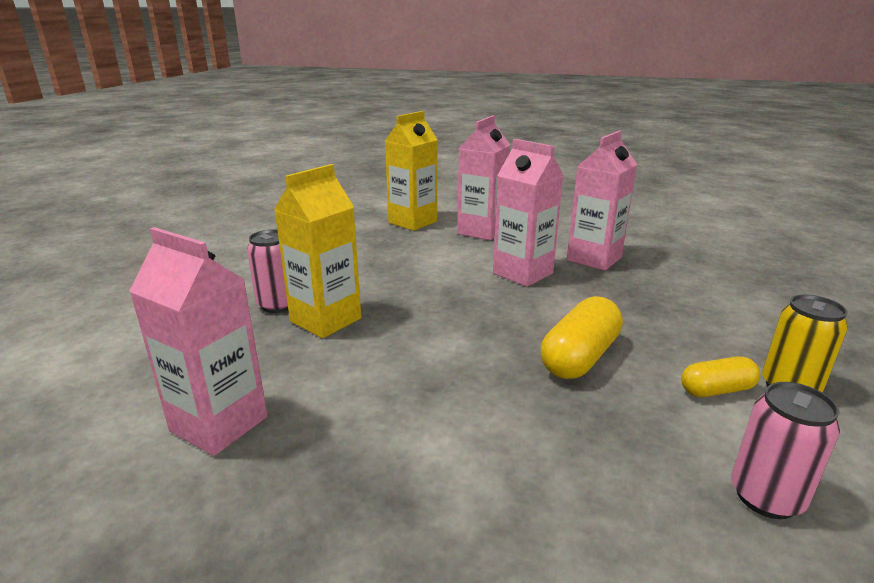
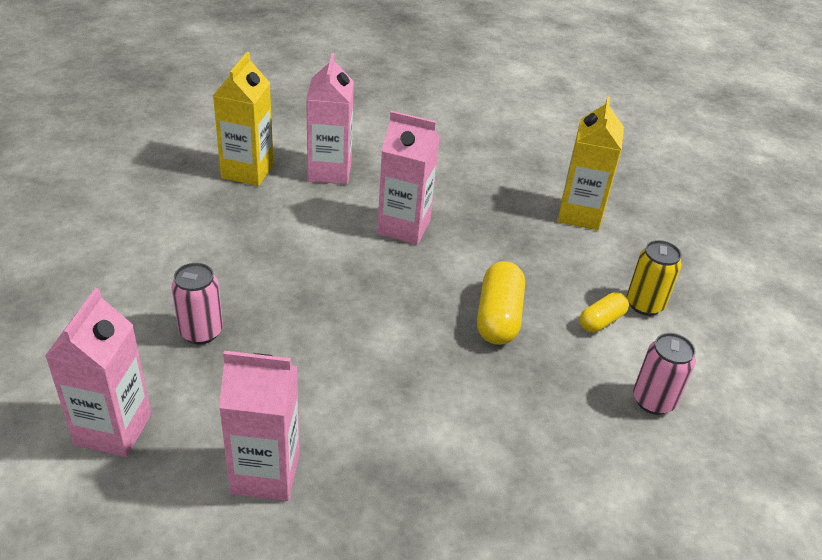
camera: 30 degrees left, 15 degrees up
yellow carton [274,164,361,338] -> yellow carton moved to [558,96,624,230]
pink carton [567,130,637,271] -> pink carton moved to [45,288,151,457]

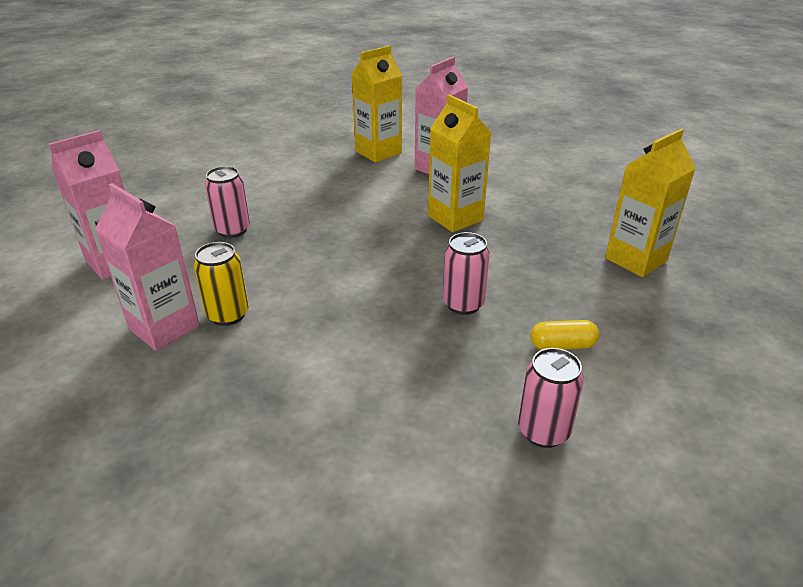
camera: 40 degrees right, 5 degrees down
pink carton [377,111,440,245] -> yellow carton [428,94,491,232]
yellow capsule [477,261,525,345] -> pink can [443,232,490,315]
yellow can [627,240,682,316] -> yellow can moved to [194,242,249,326]

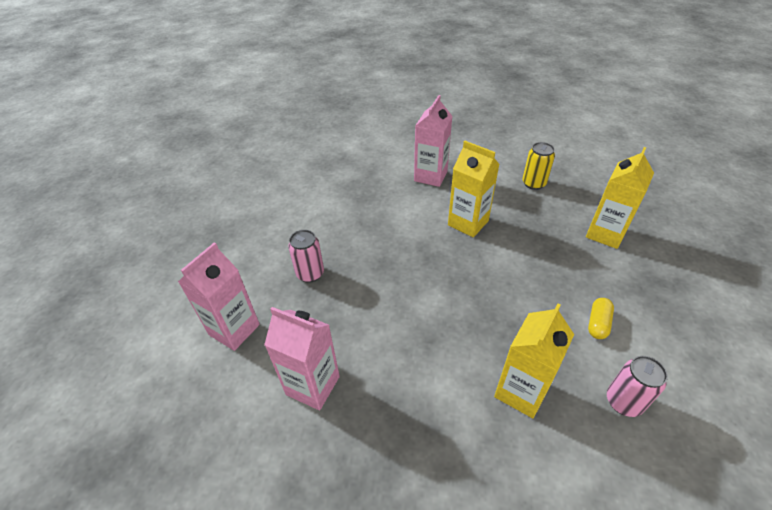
camera: 15 degrees left, 10 degrees up
yellow can [194,242,249,326] -> yellow can moved to [522,142,555,190]
yellow carton [352,45,402,162] -> yellow carton moved to [494,304,574,418]
pink can [443,232,490,315] -> none
yellow capsule [530,320,599,350] -> yellow capsule turned 45 degrees counterclockwise [588,298,614,339]

